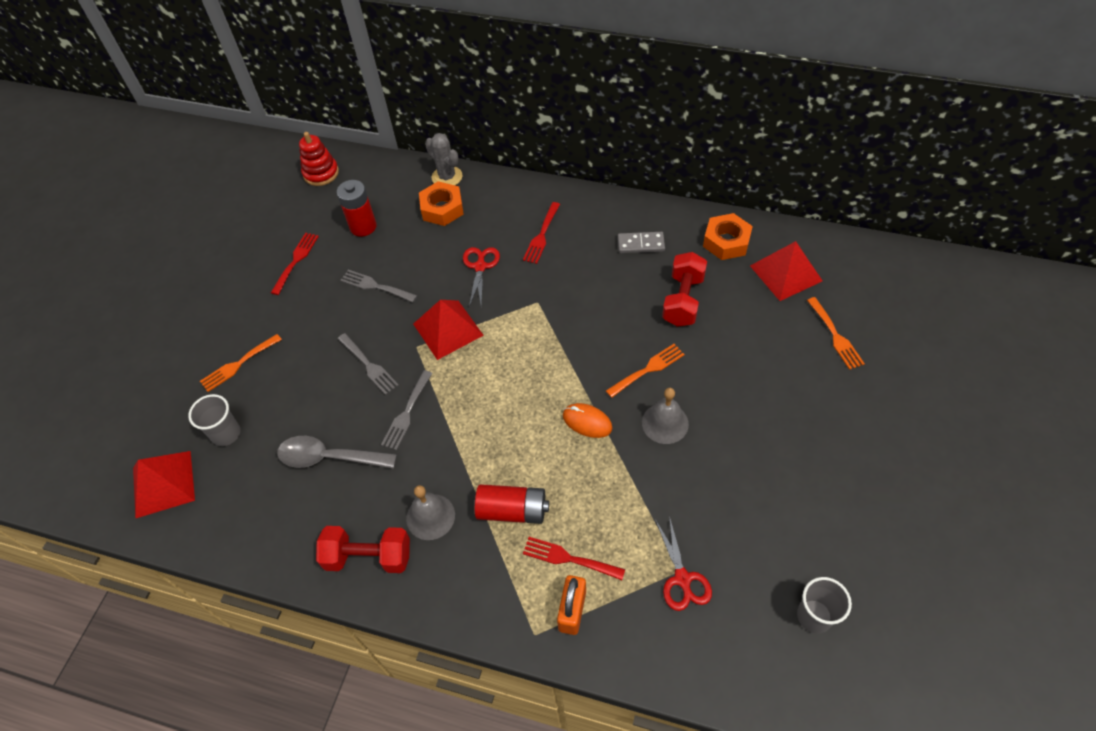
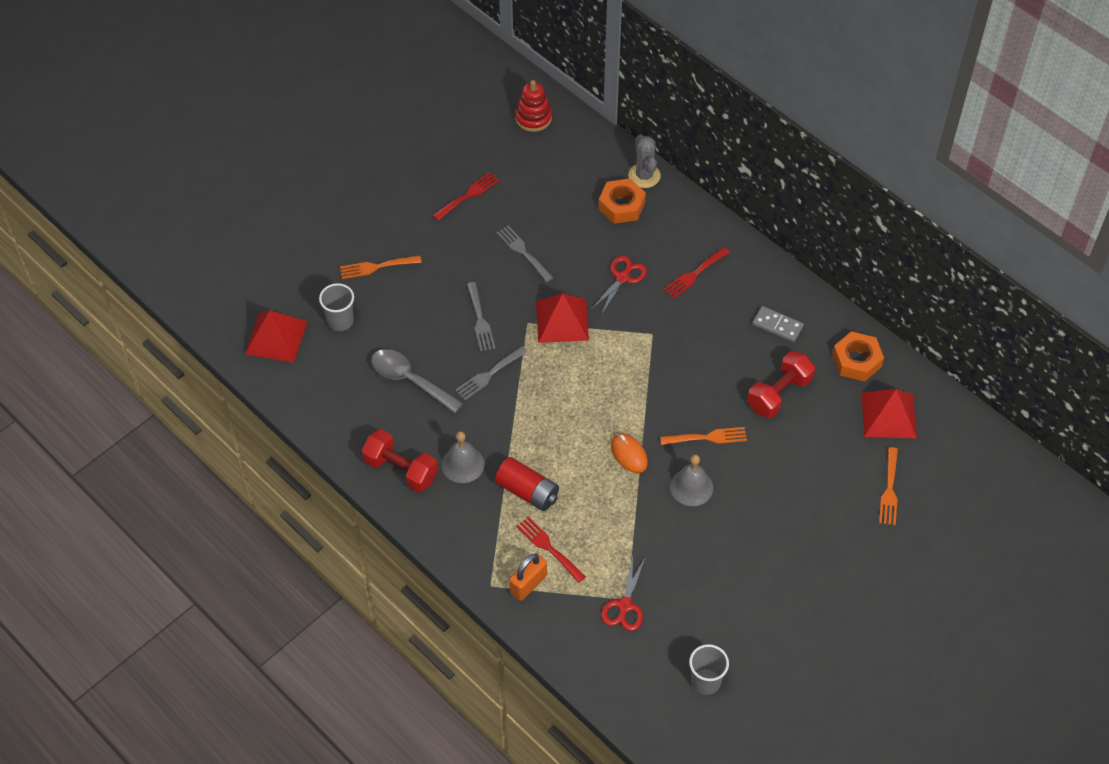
camera: 25 degrees right, 0 degrees up
red battery [337,180,376,237] -> none

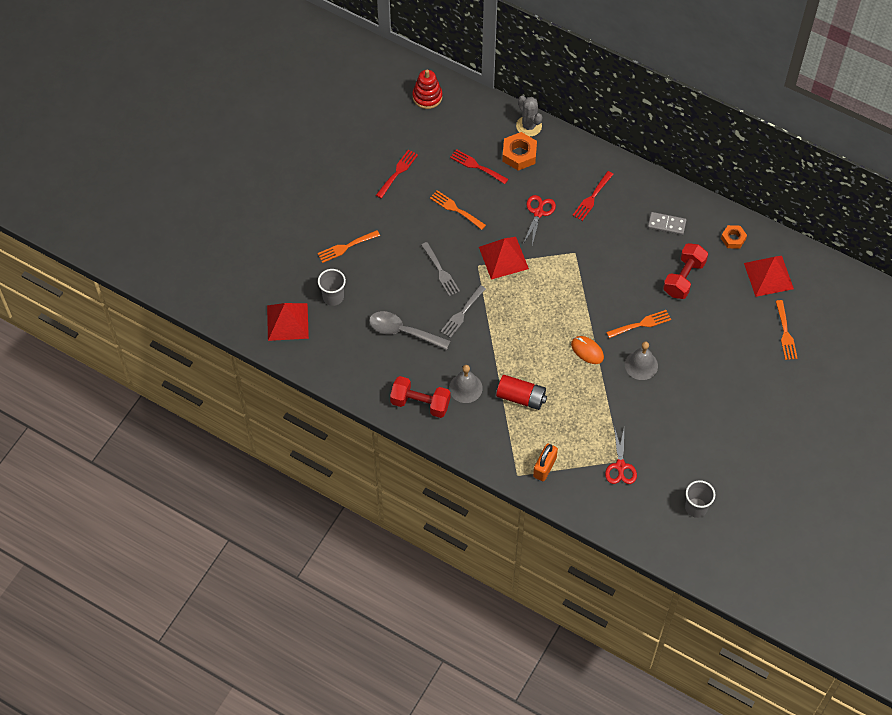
camera: 15 degrees left, 5 degrees up
grey fork [496,225,553,282] -> orange fork [430,190,486,230]
red fork [516,517,586,583] -> red fork moved to [450,149,508,184]
orange nut [832,331,884,382] -> orange nut [721,225,747,249], size x0.64

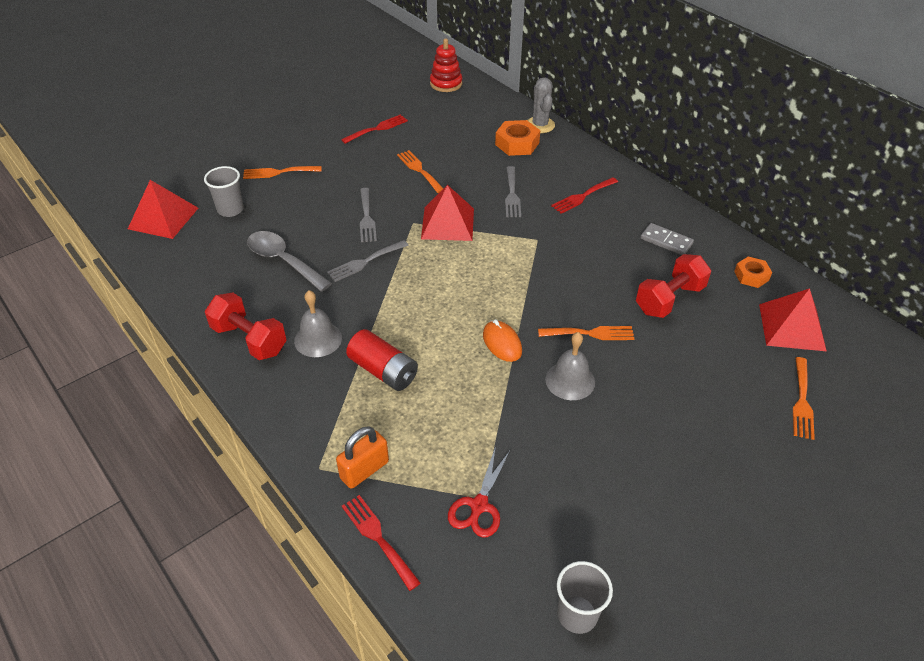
camera: 20 degrees right, 15 degrees down
red fork [450,149,508,184] -> red fork moved to [342,495,421,591]
red scissors [523,195,556,245] -> grey fork [505,166,521,217]

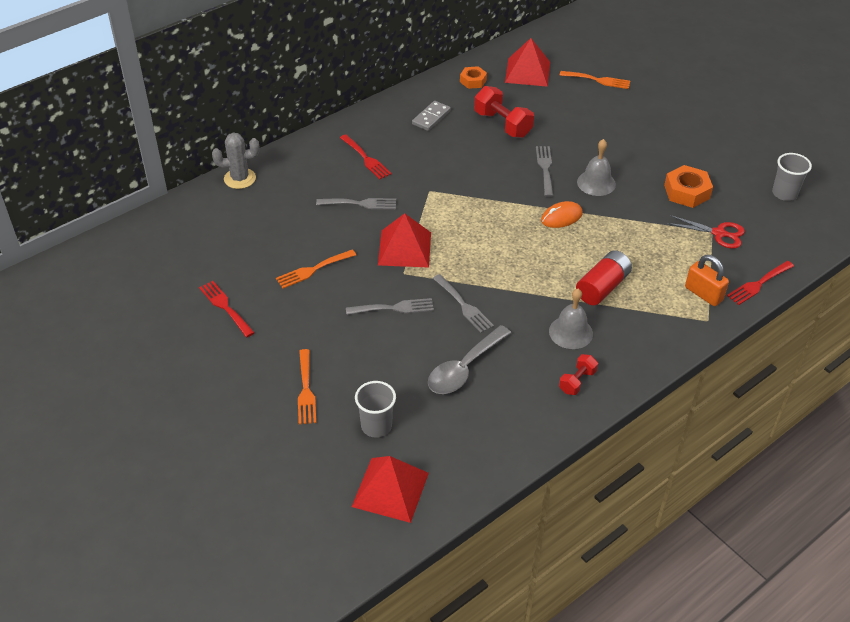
camera: 90 degrees left, 0 degrees up
red dumbbell [205,293,287,360] -> red dumbbell [559,354,598,395], size x0.57
red stacking toy [430,39,462,92] -> none
orange nut [495,120,540,156] -> orange nut moved to [664,165,713,208]
orange fork [538,326,634,340] -> grey fork [536,146,553,197]

